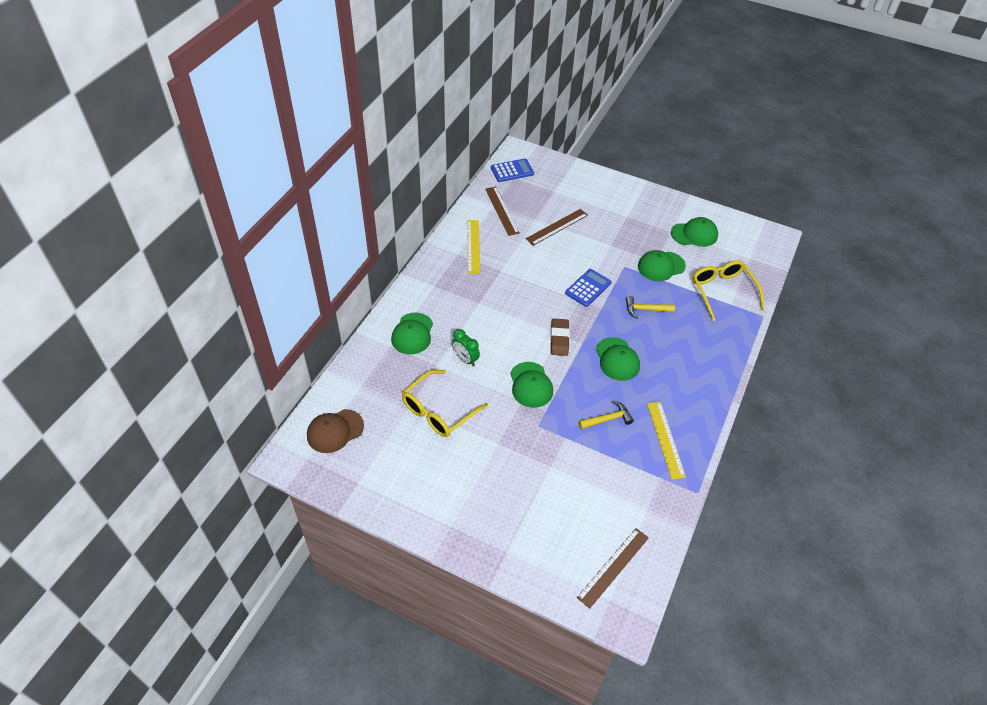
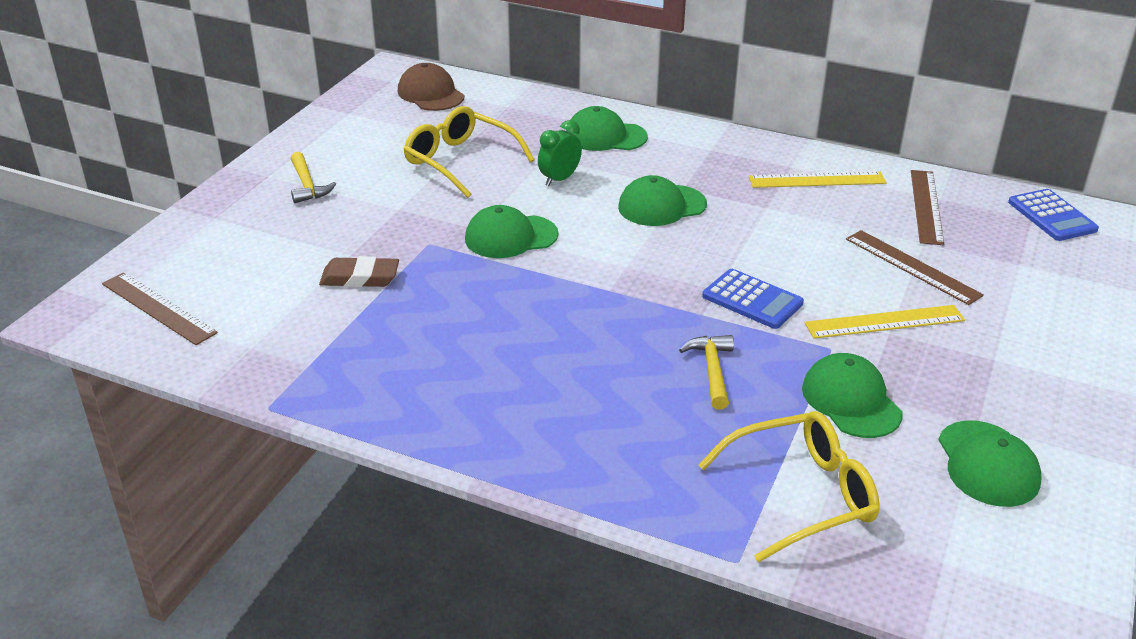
camera: 90 degrees right, 15 degrees down
brown ruler [485,186,520,236] -> brown ruler turned 60 degrees counterclockwise [911,170,944,245]
brown eraser [550,319,570,356] -> brown eraser moved to [319,256,399,287]
yellow hammer [578,401,634,429] -> yellow hammer moved to [291,152,336,203]
green cap [596,337,640,381] -> green cap moved to [618,175,707,226]
yellow ruler [647,402,686,479] -> yellow ruler moved to [805,305,965,339]

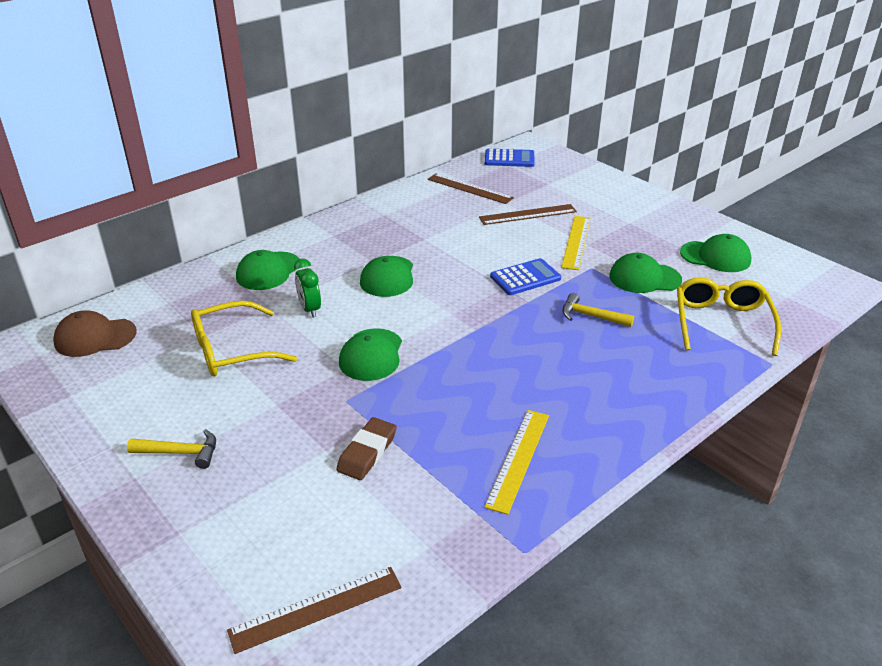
camera: 65 degrees left, 0 degrees up
yellow ruler [749,171,887,188] -> yellow ruler moved to [484,410,549,515]

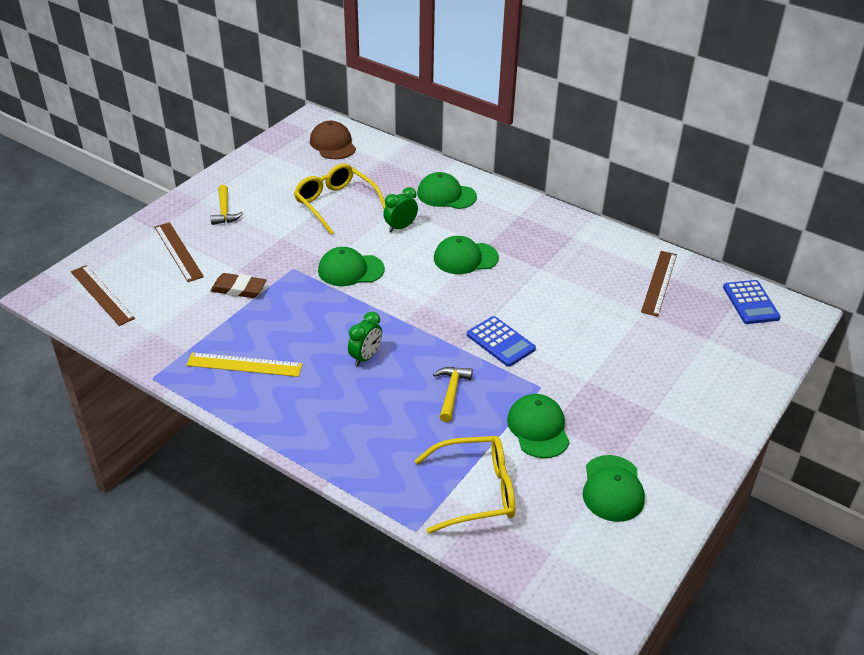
camera: 75 degrees right, 5 degrees up
brown ruler [479,204,577,225] -> brown ruler moved to [155,222,204,282]
yellow ruler [561,216,591,270] -> none
none -> green clock [348,311,382,366]

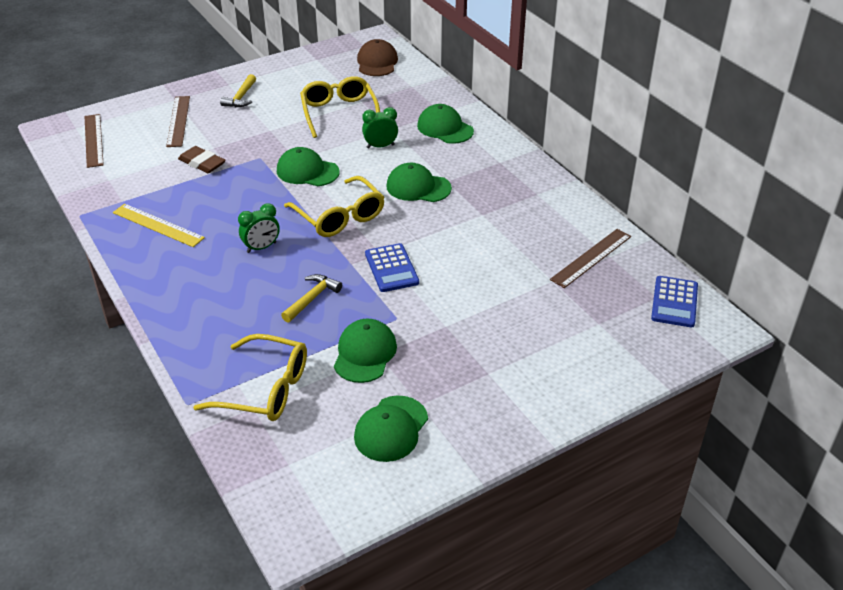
camera: 25 degrees right, 0 degrees up
none -> yellow glasses [284,176,385,237]

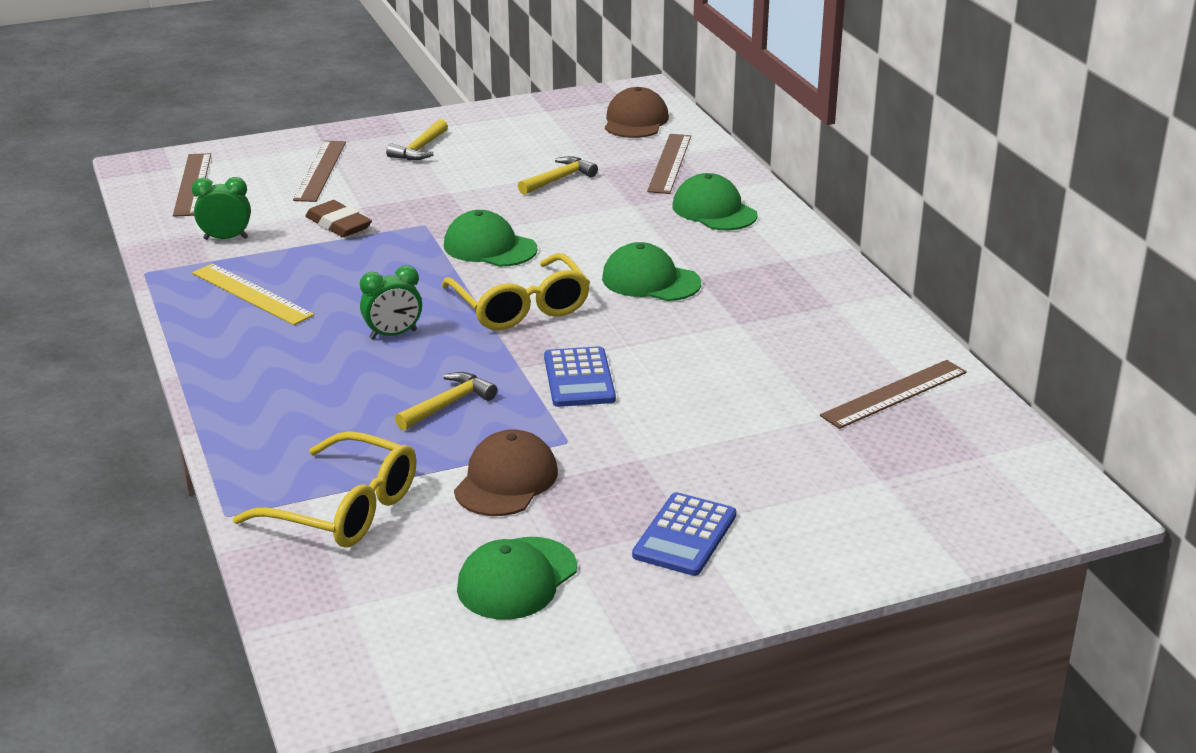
camera: 10 degrees right, 10 degrees down
yellow glasses [300,76,380,138] -> yellow hammer [518,156,598,195]
green cap [334,319,397,383] -> brown cap [454,429,558,516]
green clock [362,107,398,148] -> green clock moved to [192,177,251,240]
blue calculator [651,276,698,328] -> blue calculator moved to [632,492,736,576]
none -> brown ruler [647,134,691,194]

